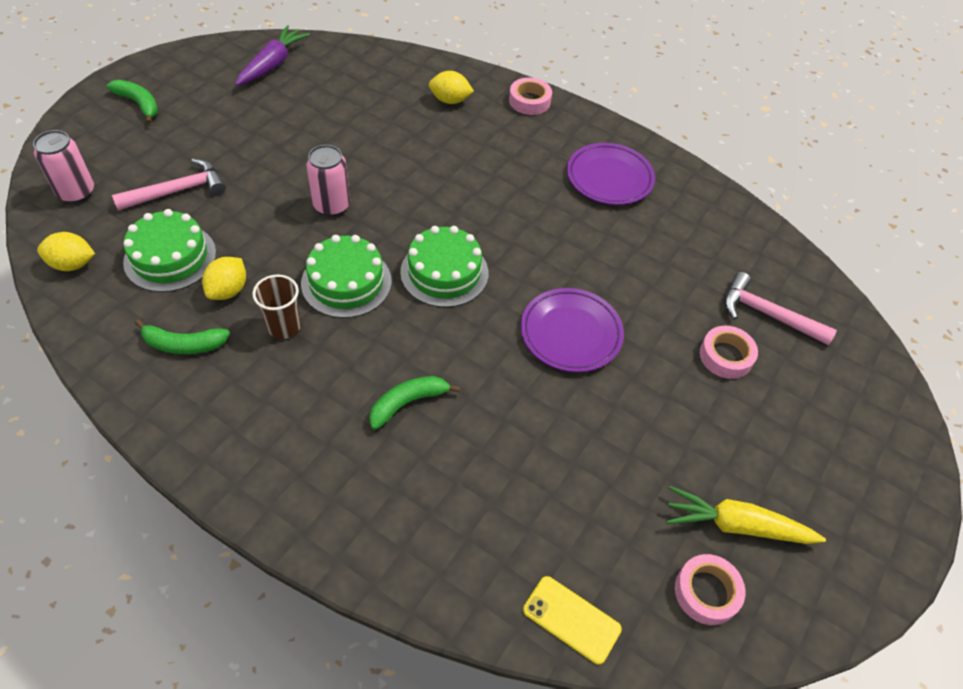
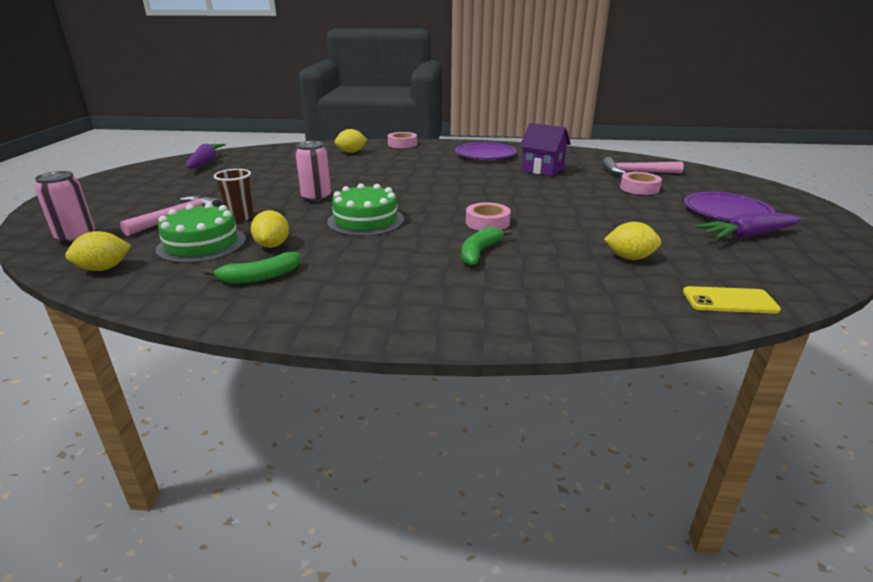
camera: 25 degrees left, 25 degrees down
green banana [106,80,158,124] -> none
brown cup [253,275,301,339] -> brown cup moved to [214,169,254,222]
green cake [400,226,488,307] -> none
purple plate [521,288,624,372] -> purple plate moved to [684,192,775,221]
yellow carrot [666,486,826,544] -> purple carrot [694,212,802,239]
pink tape [675,554,745,625] -> pink tape moved to [466,202,511,231]
none -> purple house [520,123,571,176]
none -> yellow lemon [604,222,661,260]

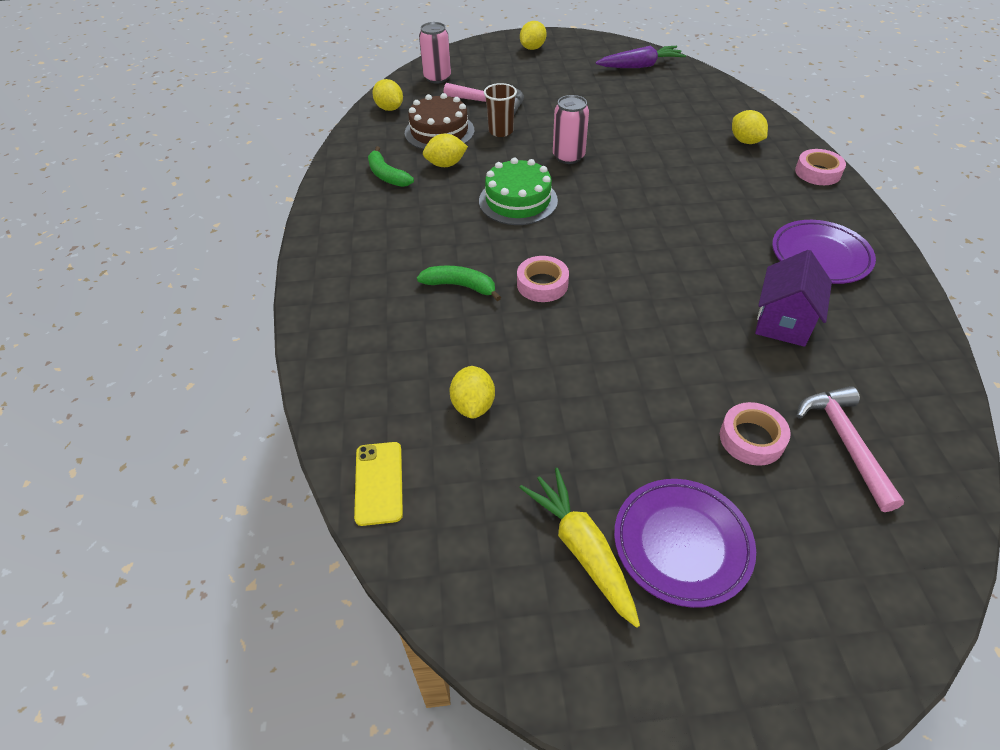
camera: 80 degrees right, 20 degrees up
green cake [156,203,246,263] -> brown cake [405,93,474,150]
purple carrot [694,212,802,239] -> yellow carrot [519,468,640,628]
none -> yellow lemon [520,21,547,50]

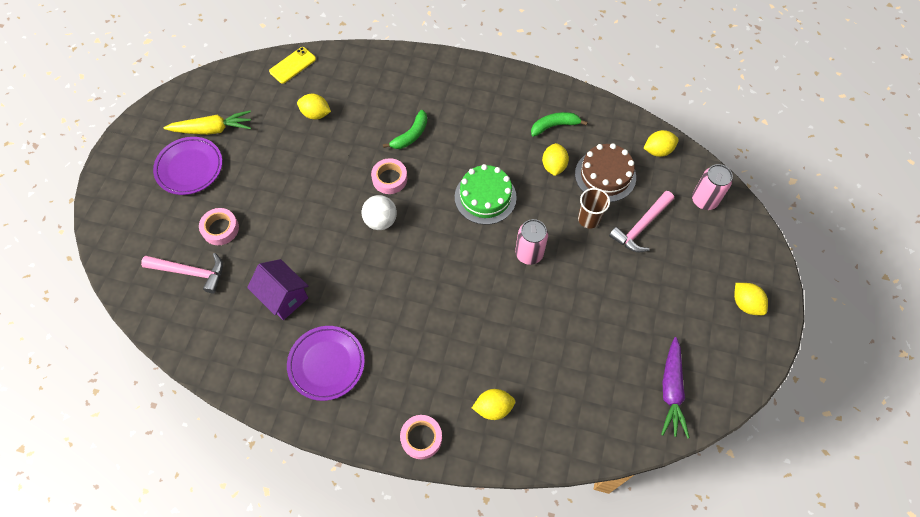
camera: 110 degrees right, 15 degrees up
yellow phone [354,442,403,526] -> yellow phone turned 60 degrees counterclockwise [269,47,316,84]
none -> white ball [362,195,397,230]

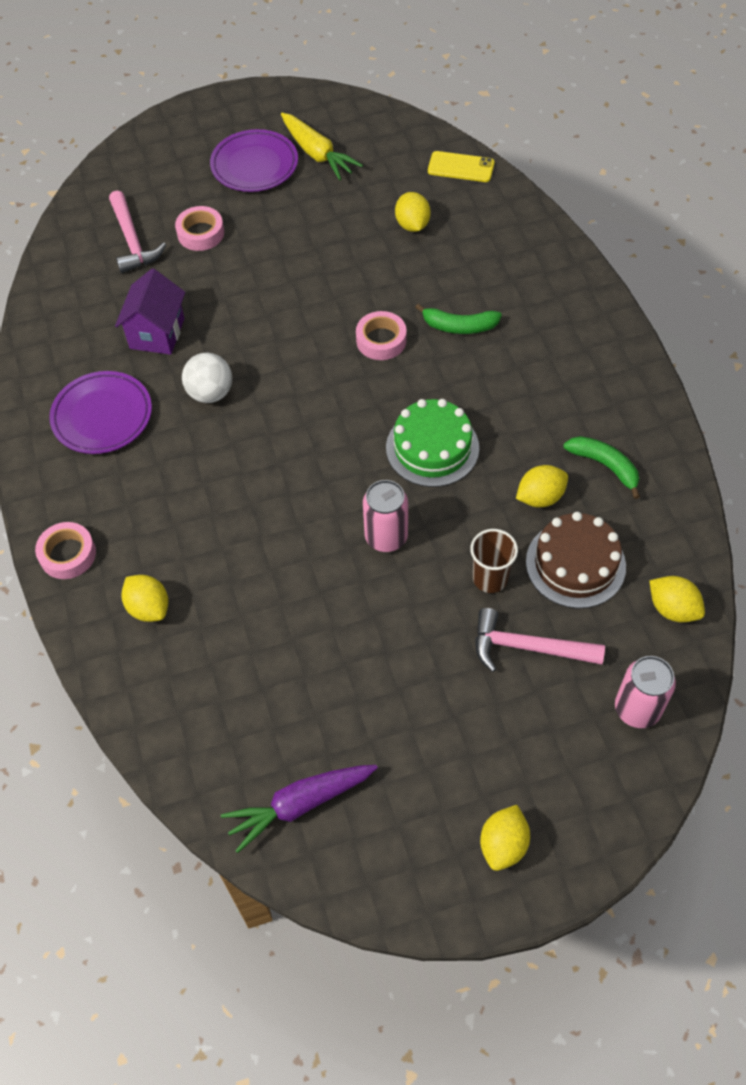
camera: 60 degrees right, 5 degrees down
white ball [362,195,397,230] -> white ball moved to [182,352,232,403]

